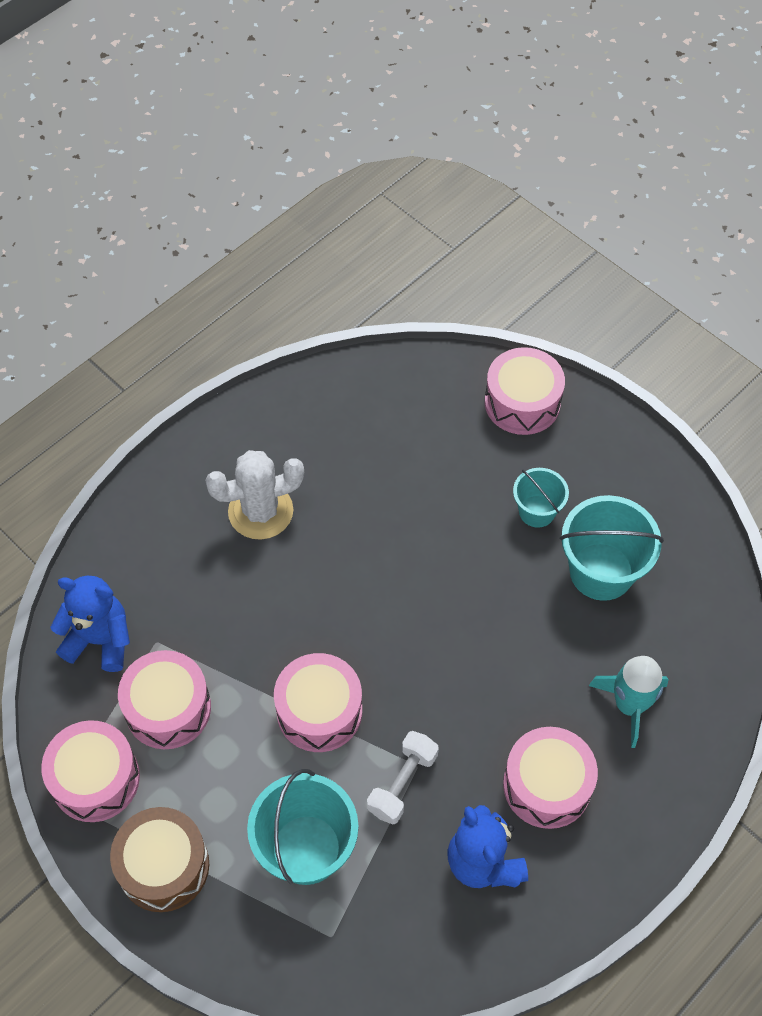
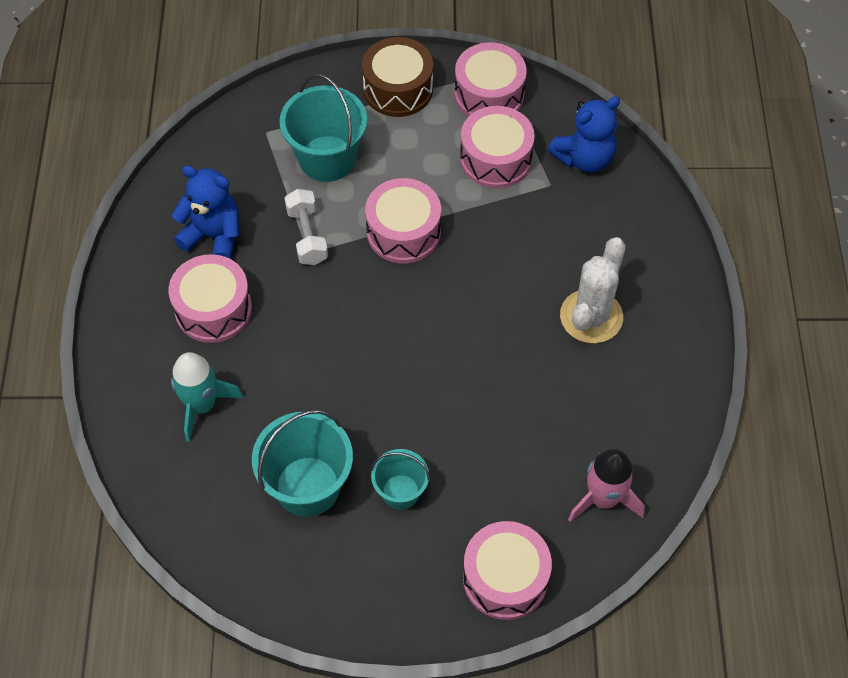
camera: 135 degrees right, 0 degrees up
none -> pink rocket [568,449,645,522]

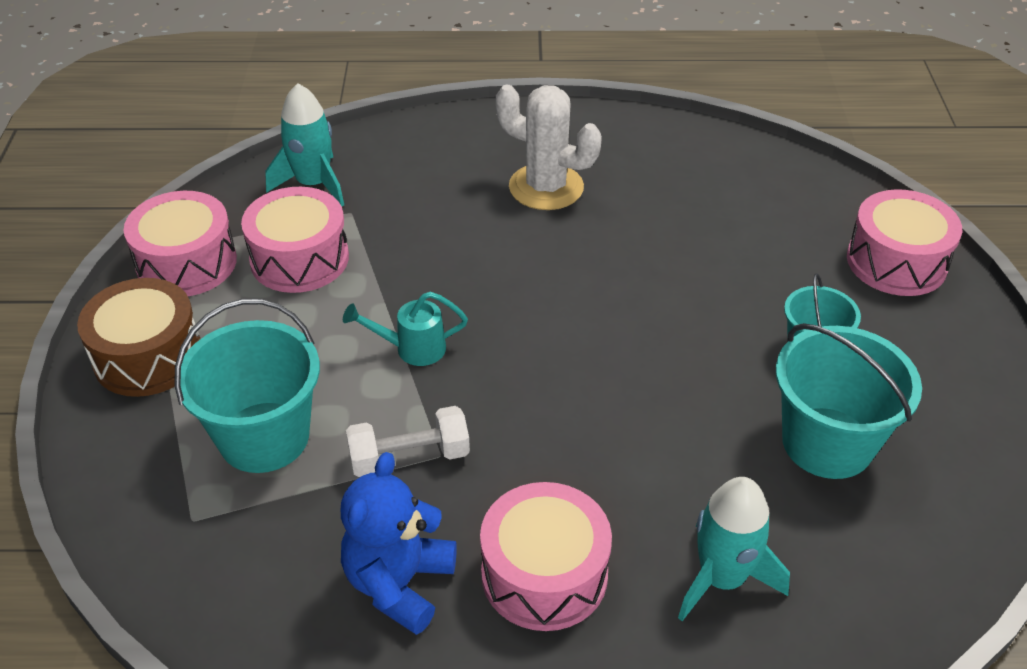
camera: 90 degrees left, 15 degrees down
pink drum [365,178,441,263] -> turquoise watering can [343,292,468,366]
blue teddy bear [548,97,620,172] -> turquoise rocket [265,83,344,206]
pink rocket [568,449,645,522] -> none

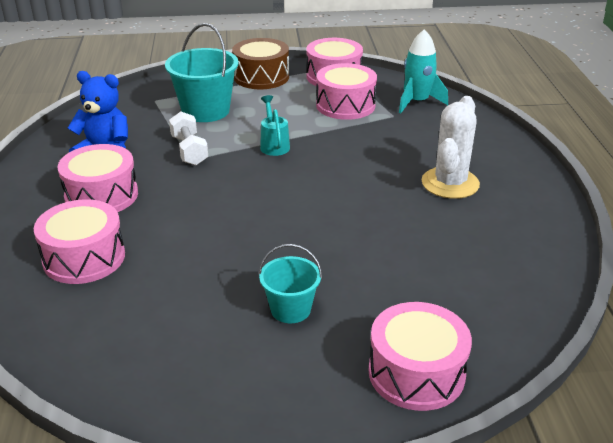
camera: 85 degrees right, 10 degrees down
turquoise rocket [678,477,790,621] -> pink drum [34,199,125,284]
turquoise bucket [776,323,922,479] -> none

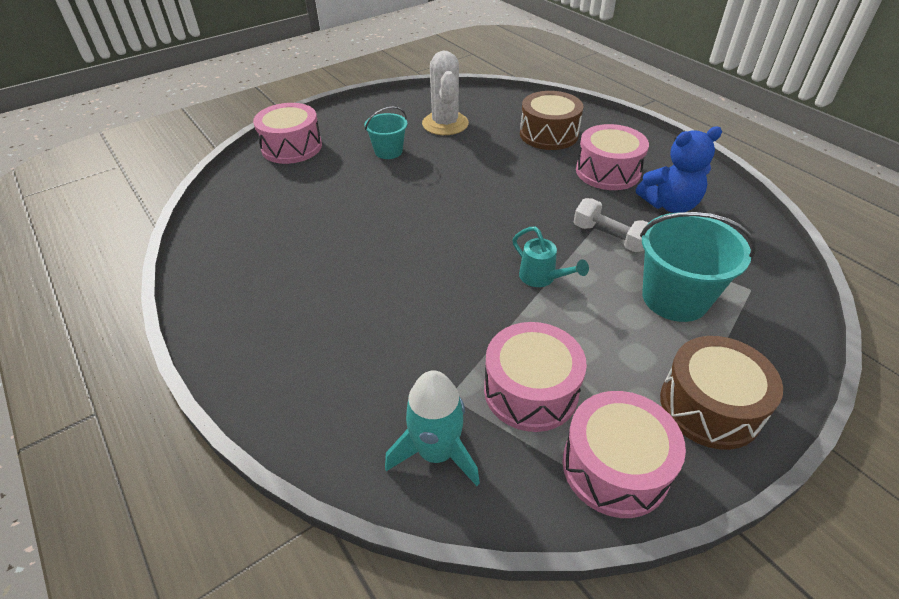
camera: 150 degrees right, 10 degrees up
pink drum [34,199,125,284] -> brown drum [520,91,583,150]
white cactus [421,96,480,199] -> white cactus moved to [422,51,469,135]

